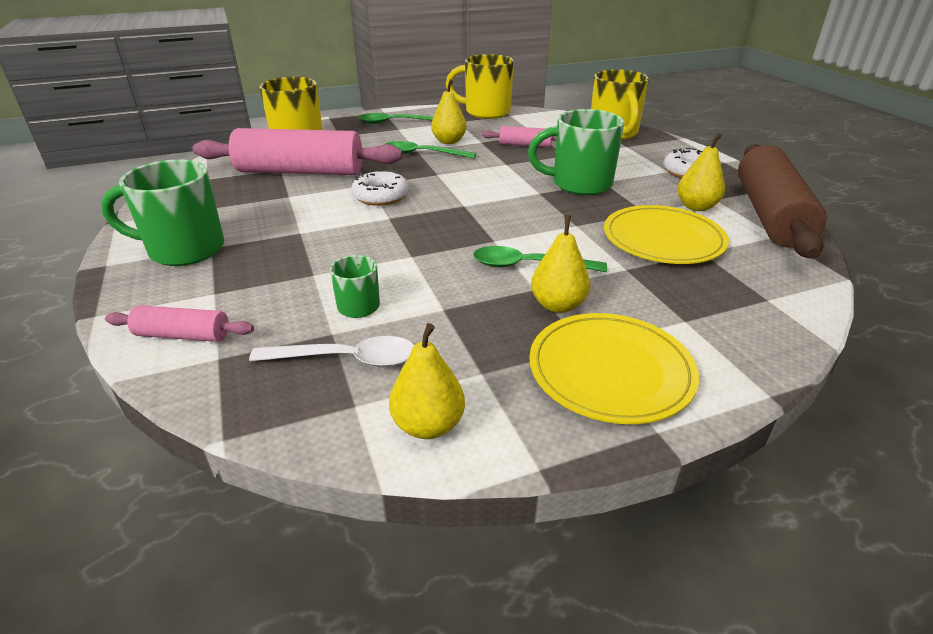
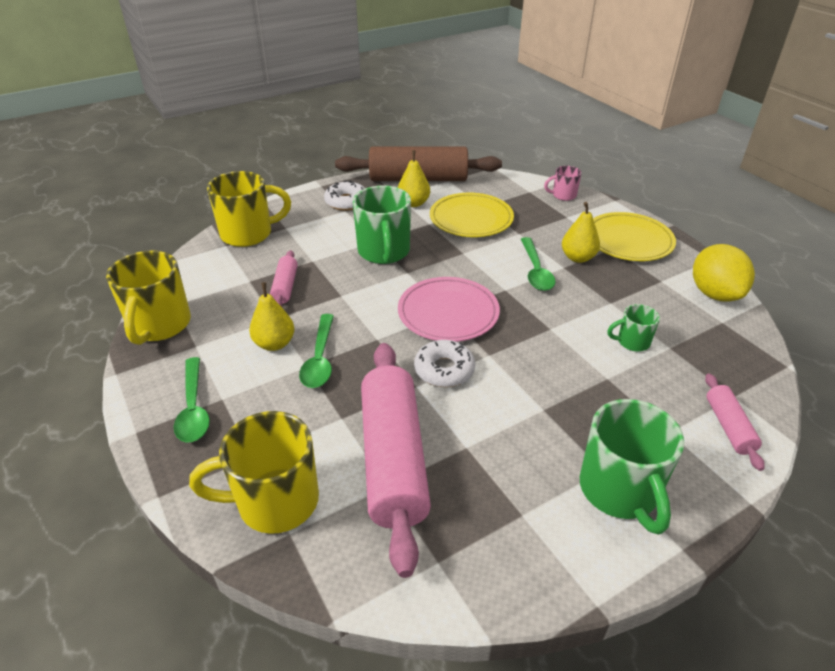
camera: 100 degrees left, 5 degrees up
white spoon [249,336,414,367] -> none
yellow pear [389,323,465,439] -> yellow lemon [693,244,755,302]
none -> pink plate [398,277,500,342]
none -> pink mug [544,166,582,201]

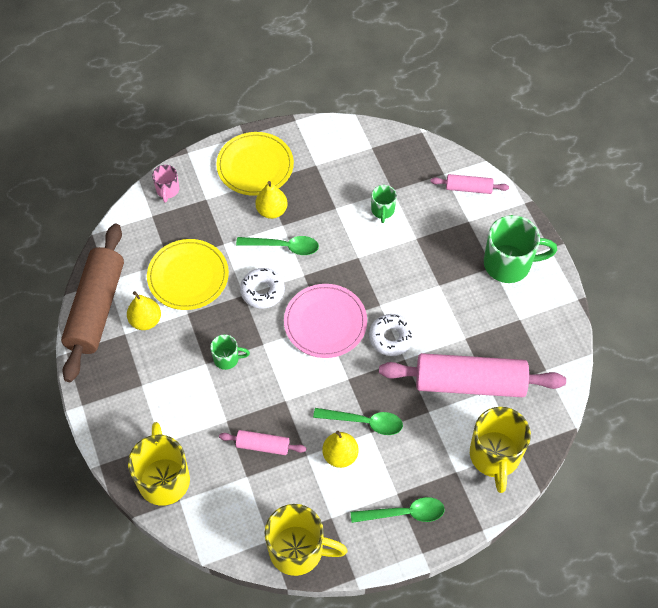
camera: 80 degrees left, 20 degrees up
white donut [324,180,365,211] -> white donut moved to [240,268,285,309]
green mug [353,185,411,264] -> green mug [210,334,250,370], size x0.51
yellow lemon [693,244,755,302] -> none

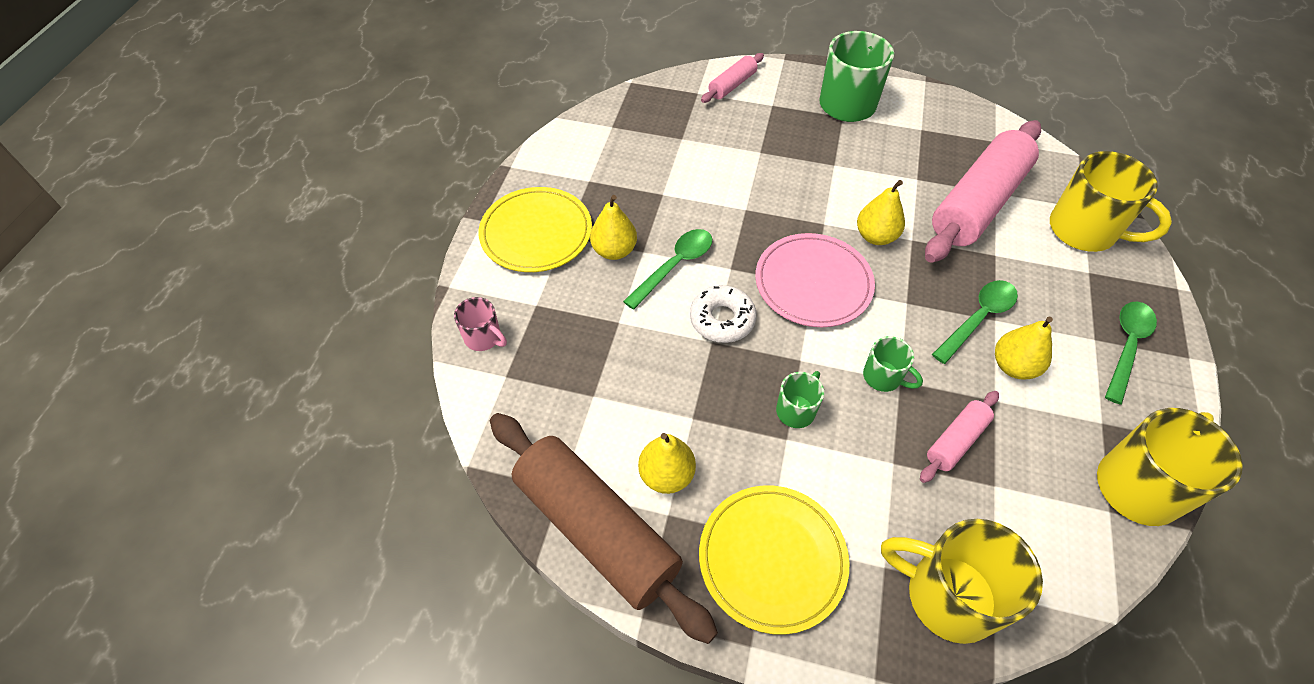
camera: 55 degrees left, 5 degrees down
yellow plate [147,239,229,310] -> yellow plate moved to [699,485,849,635]
white donut [369,314,415,356] -> yellow pear [857,180,905,245]
green mug [371,185,397,223] -> green mug moved to [863,336,923,392]

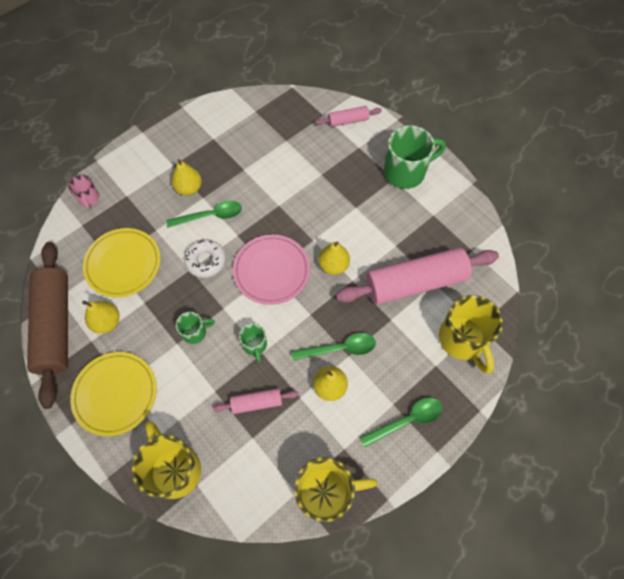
camera: 35 degrees right, 10 degrees up
yellow plate [479,187,592,272] -> yellow plate moved to [83,228,161,297]

